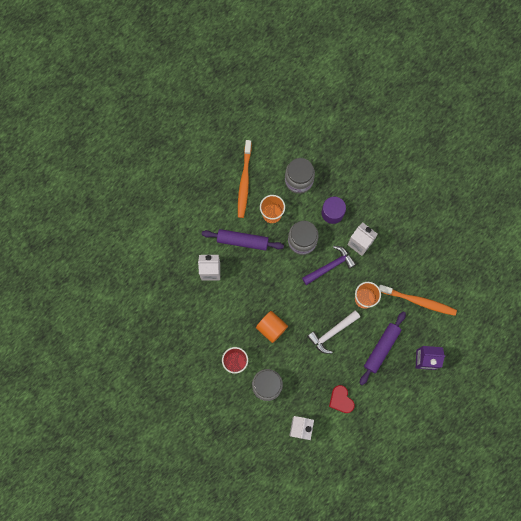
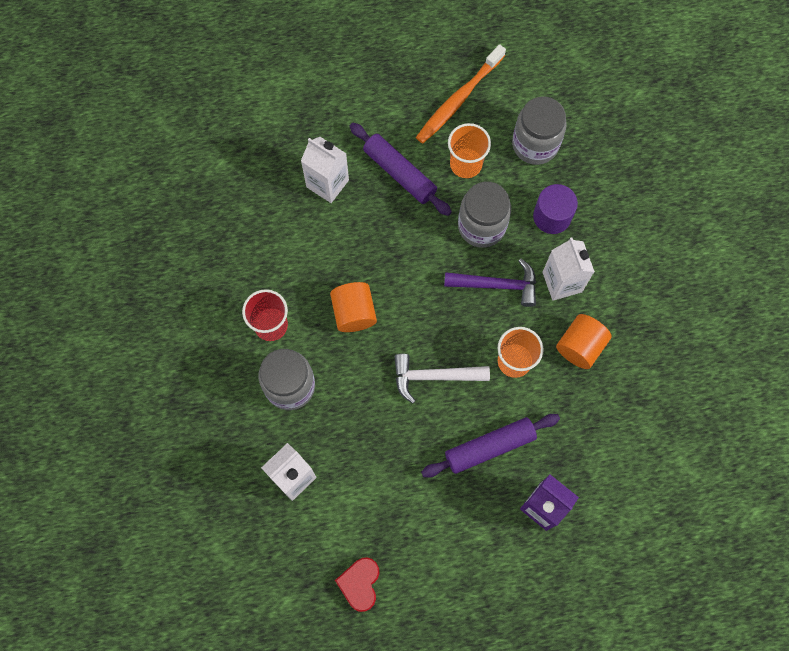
camera: 35 degrees right, 5 degrees down
red heart [329,385,355,413] -> red heart moved to [335,557,380,612]
orange toothbrush [379,285,457,316] -> none
none -> orange cylinder [556,314,612,369]

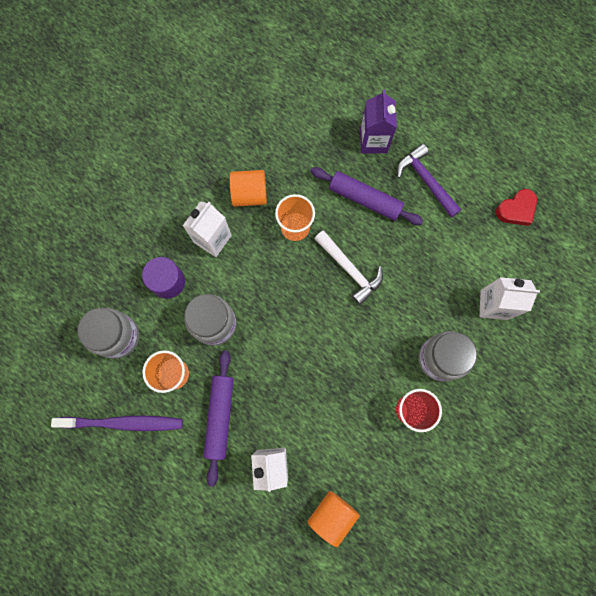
camera: 130 degrees left, 5 degrees up
orange cylinder [330,282,377,332] -> orange cylinder moved to [307,491,360,547]
orange toothbrush [416,44,506,143] -> purple toothbrush [51,415,183,431]
purple hammer [444,259,536,307] -> purple hammer moved to [397,144,461,218]

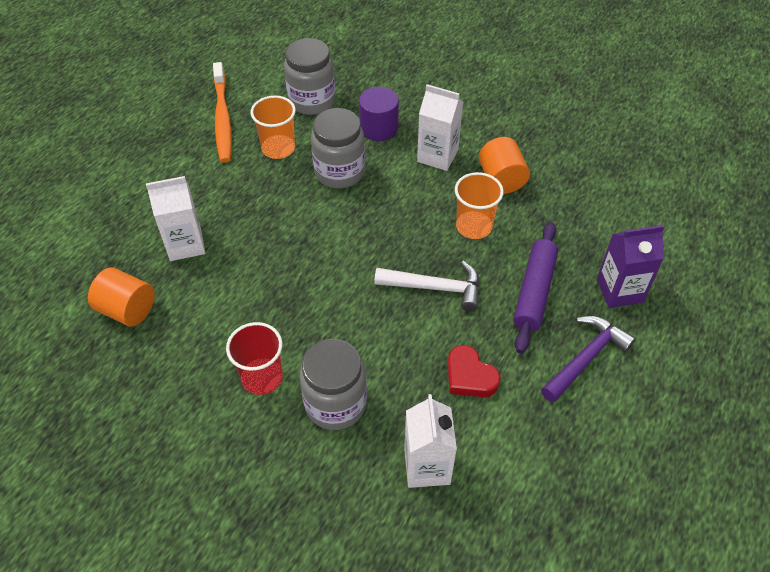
camera: 80 degrees right, 25 degrees down
purple toothbrush [51,415,183,431] -> orange toothbrush [213,62,232,163]
purple rolling pin [204,351,234,487] -> none
white hammer [315,230,383,305] -> white hammer turned 120 degrees counterclockwise [374,261,480,311]
red heart [496,189,537,226] -> red heart moved to [447,345,501,397]

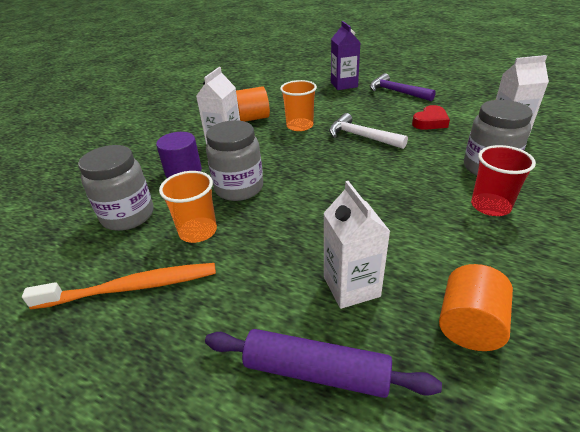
camera: 90 degrees left, 15 degrees down
white hammer [374,261,480,311] -> white hammer turned 60 degrees counterclockwise [329,113,408,149]
purple rolling pin [513,222,558,353] -> purple rolling pin moved to [205,329,442,398]

